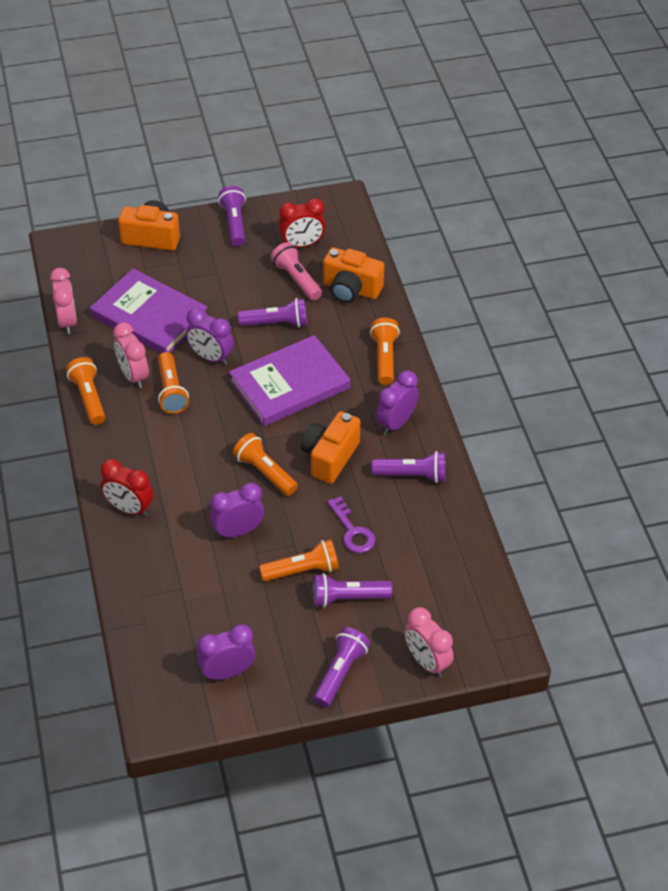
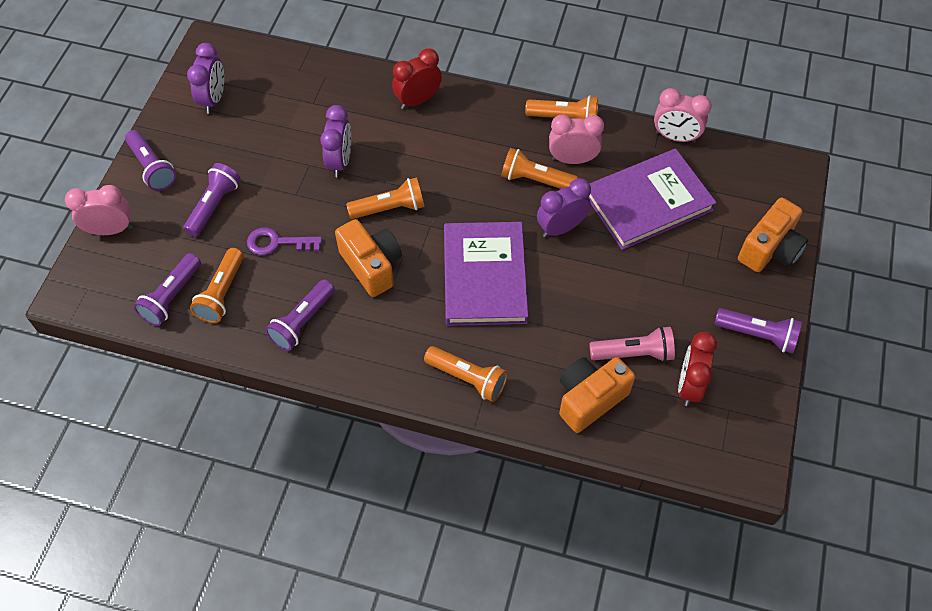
camera: 120 degrees right, 10 degrees up
purple flashlight [238,298,307,327] -> purple flashlight moved to [133,253,201,326]
orange flashlight [259,539,339,582] -> orange flashlight moved to [190,248,244,323]
purple clock [376,371,419,435] -> none

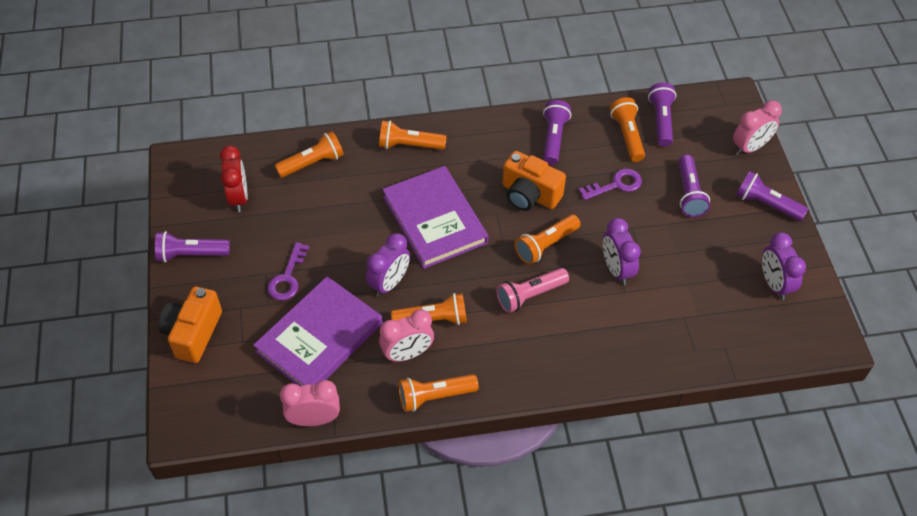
camera: 155 degrees right, 5 degrees down
red clock [392,48,442,109] -> none
orange camera [559,357,635,433] -> orange flashlight [275,131,344,178]
pink flashlight [589,326,675,362] -> pink flashlight moved to [496,268,569,313]
none -> purple key [267,242,309,300]

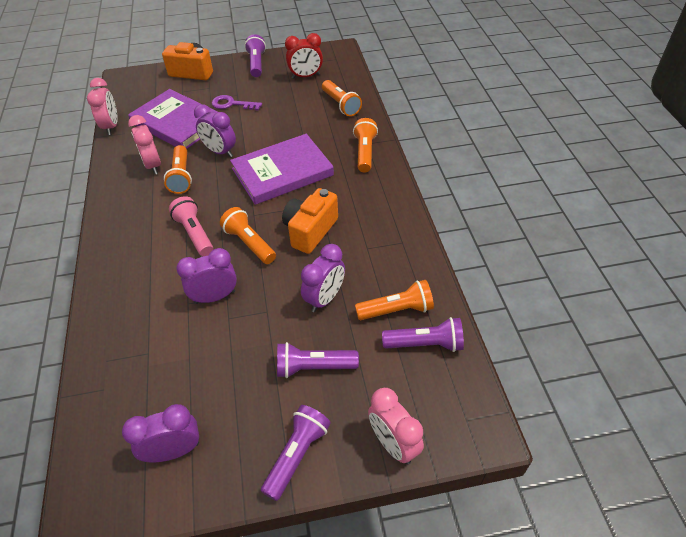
camera: 90 degrees right, 5 degrees down
orange flashlight [399,374,479,412] -> none
purple flashlight [543,100,571,165] -> none
purple key [579,169,642,200] -> purple clock [301,244,345,312]

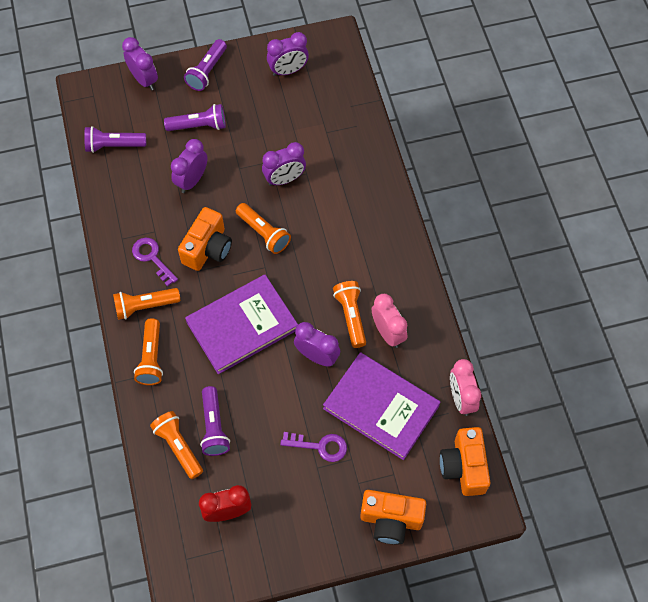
camera: 175 degrees right, 15 degrees up
pink flashlight [169,196,213,256] -> none
purple flashlight [245,34,266,77] -> purple flashlight moved to [200,386,230,456]
orange flashlight [355,280,434,320] -> orange flashlight moved to [113,288,180,320]
pink clock [368,388,424,464] -> purple clock [122,37,158,90]
none -> purple key [132,238,178,287]
none -> orange camera [440,427,491,496]

